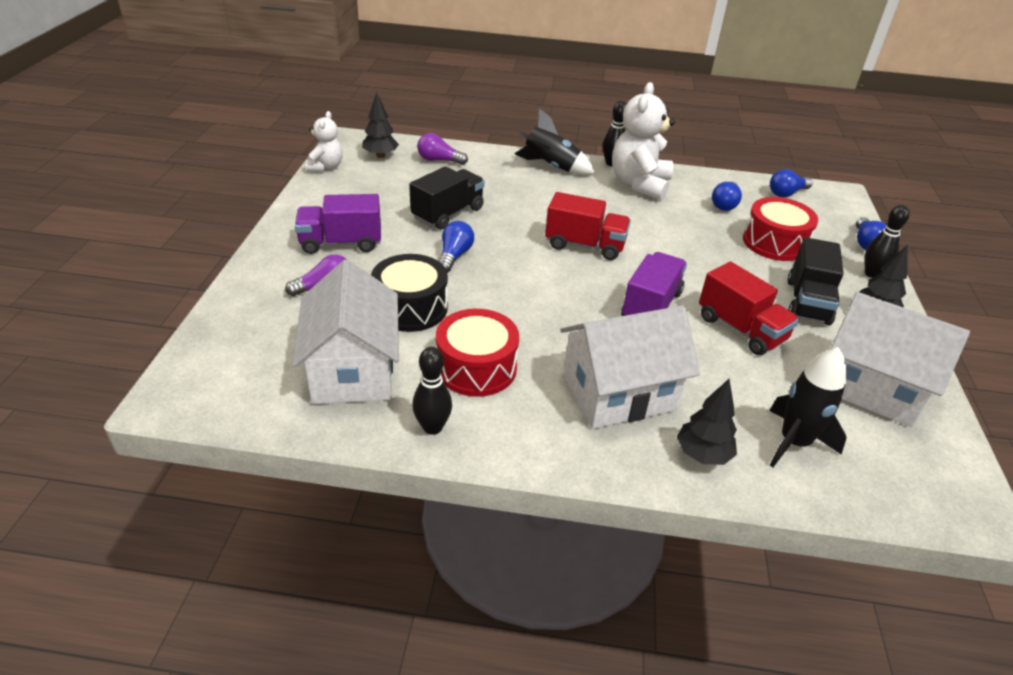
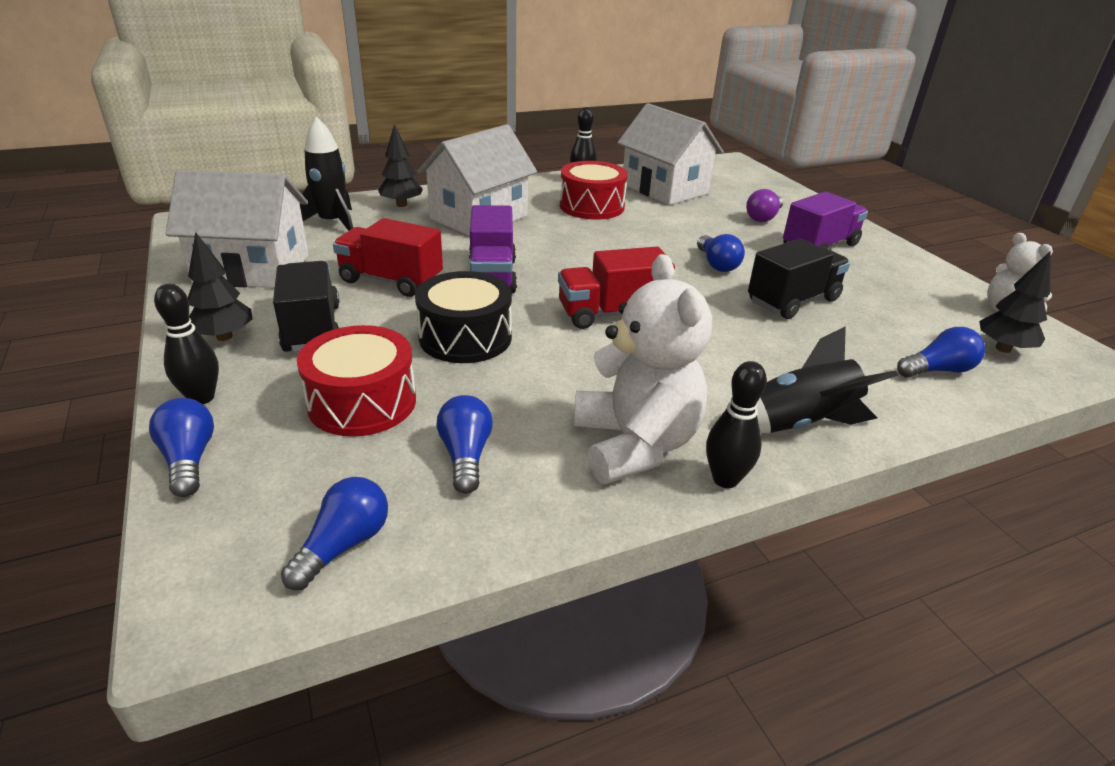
camera: 150 degrees right, 5 degrees down
black drum [371,254,448,332] -> black drum moved to [415,271,512,363]
black truck [409,166,485,230] -> black truck turned 135 degrees counterclockwise [748,239,850,319]
purple light bulb [417,133,468,165] -> blue light bulb [897,327,985,378]

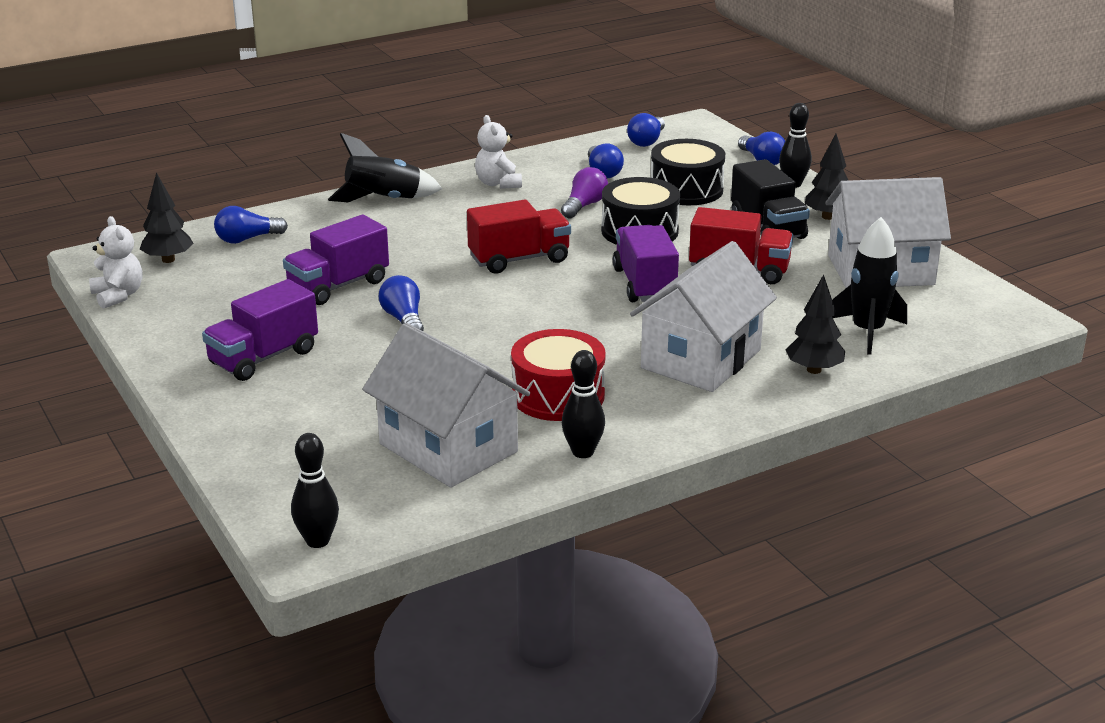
camera: 175 degrees right, 5 degrees down
red drum [297,325,416,437] -> black drum [651,139,725,205]
white teddy bear [574,254,712,484] -> white teddy bear [475,115,522,189], size x0.57
black bowling pin [706,361,767,488] -> black bowling pin moved to [291,433,339,548]
purple light bulb [746,189,783,222] -> purple light bulb moved to [561,167,608,219]
black truck [748,239,850,319] -> purple truck [283,215,389,305]

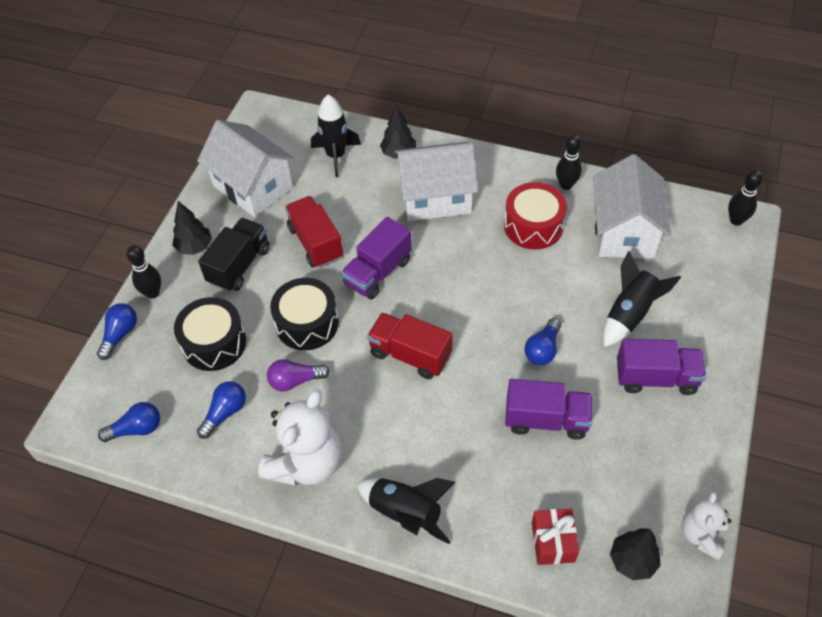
camera: 130 degrees left, 25 degrees up
blue light bulb [214,206,288,244] -> red gift [532,509,579,565]
white teddy bear [475,115,522,189] -> white teddy bear [258,390,342,486], size x1.77
none -> black rocket [603,251,681,347]

